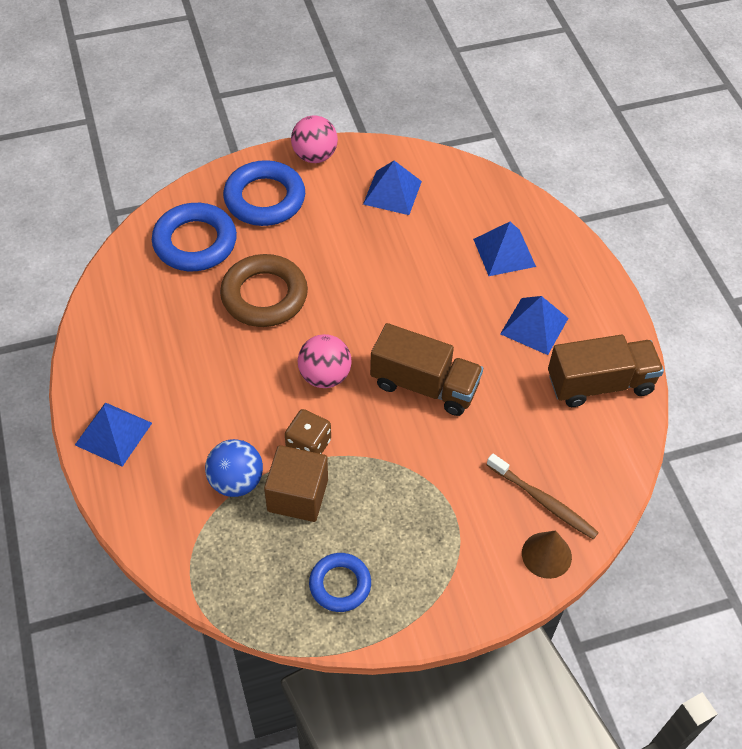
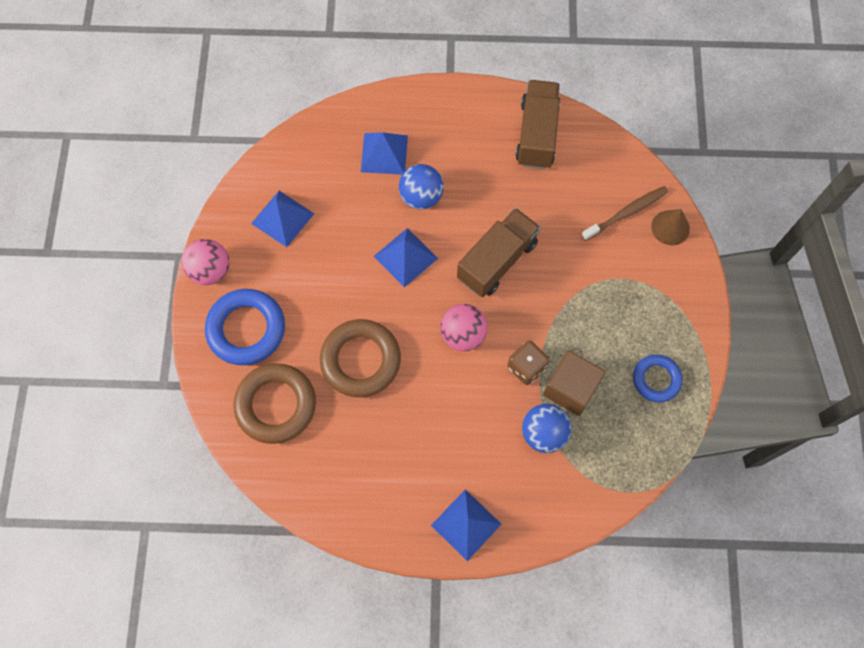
camera: 70 degrees left, 15 degrees up
blue ring [152,203,237,271] -> brown ring [233,363,316,444]
blue pyramid [500,296,568,355] -> blue pyramid moved to [374,228,438,287]
none -> blue ball [399,164,444,210]

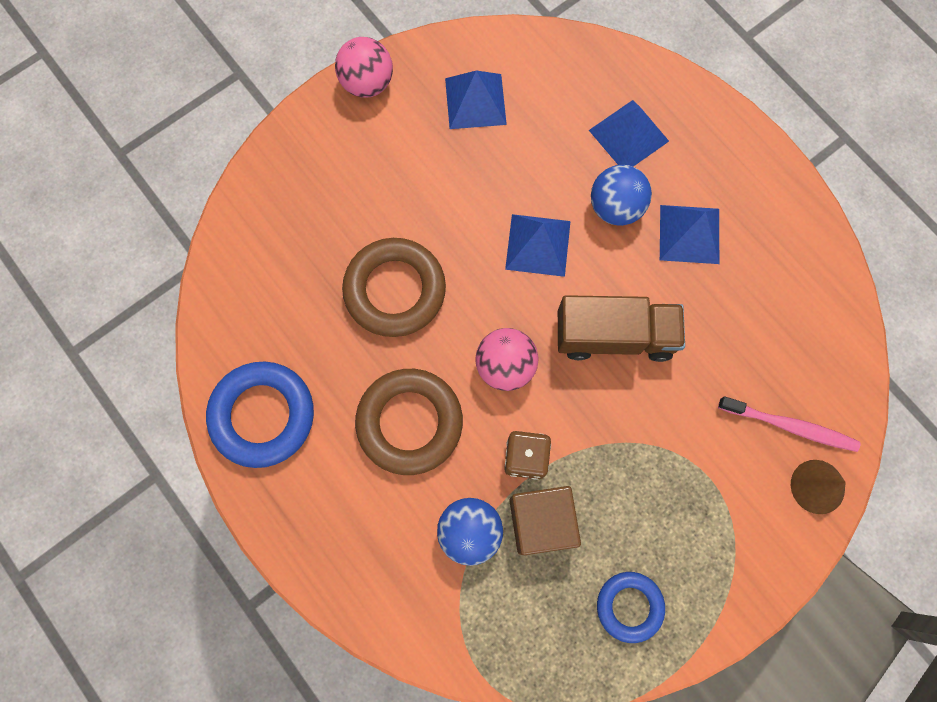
camera: 50 degrees right, 5 degrees up
blue ring [205,289,285,365] -> blue ring moved to [206,362,314,468]
brown ring [233,363,316,444] -> brown ring moved to [355,369,463,475]
blue pyramid [431,489,501,561] -> blue pyramid moved to [660,205,719,264]
brown truck [515,80,560,169] -> none
brown toothbrush [581,186,669,241] -> pink toothbrush [718,396,860,452]

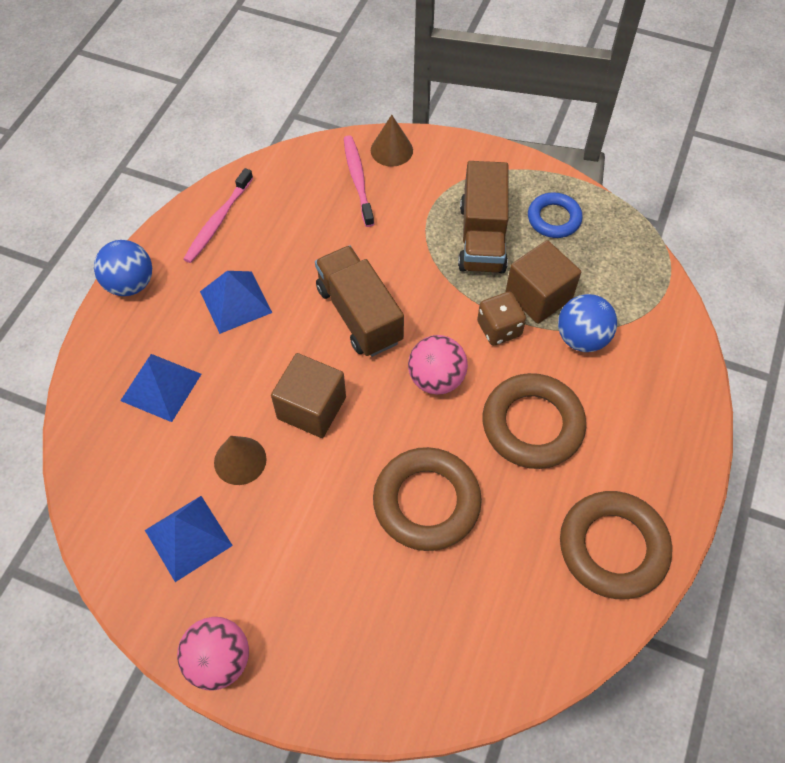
camera: 120 degrees left, 15 degrees down
blue ring [206,362,314,468] -> brown ring [560,491,672,599]
blue pyramid [505,214,571,277] -> brown cube [271,353,346,438]
blue ball [591,165,652,226] -> blue ball moved to [94,240,152,296]
none -> pink toothbrush [183,168,253,263]
none -> brown cone [214,436,267,485]
none -> brown truck [458,161,509,273]

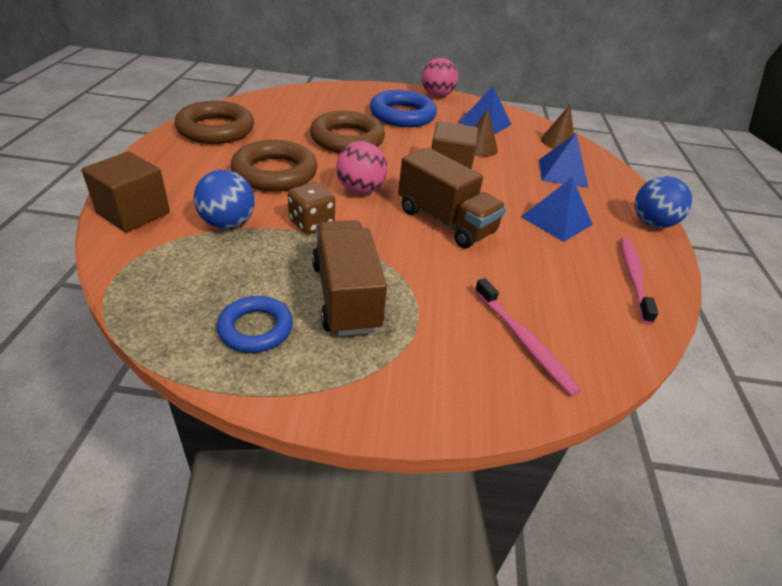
camera: 160 degrees right, 20 degrees down
brown cone [371,115,413,167] -> brown cone moved to [541,105,574,149]
brown cube [505,240,581,324] -> brown cube moved to [82,152,170,232]
none -> blue ring [370,90,437,127]

